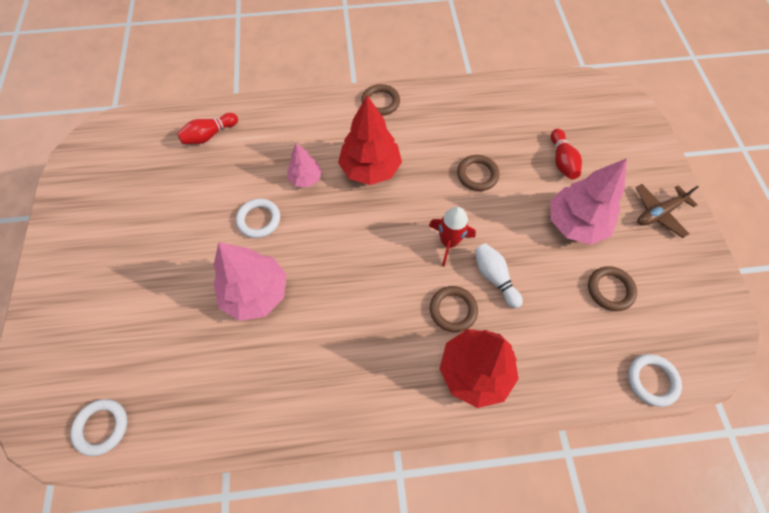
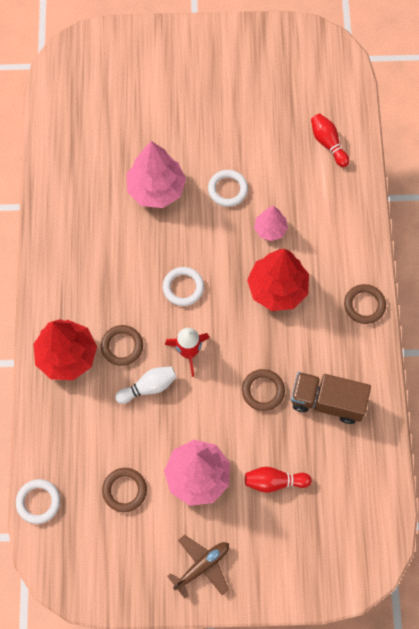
camera: 95 degrees right, 5 degrees up
white ring [71,399,128,456] -> white ring moved to [163,267,204,306]
brown plane [636,184,699,238] -> brown plane turned 75 degrees clockwise [167,535,229,598]
none -> brown truck [291,372,371,424]

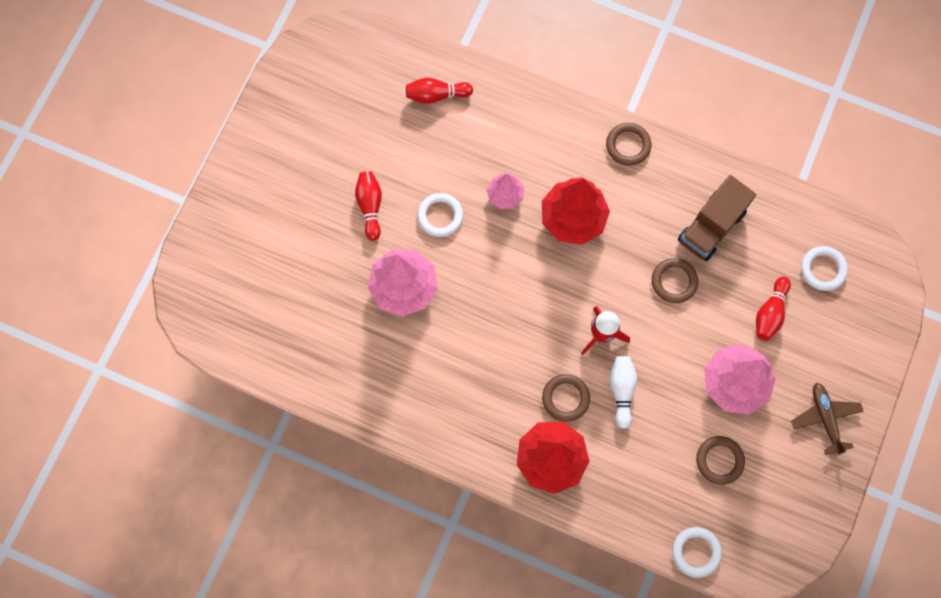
camera: 65 degrees left, 5 degrees up
white ring [163,267,204,306] -> white ring moved to [801,246,848,291]
none -> red bowling pin [355,171,382,241]

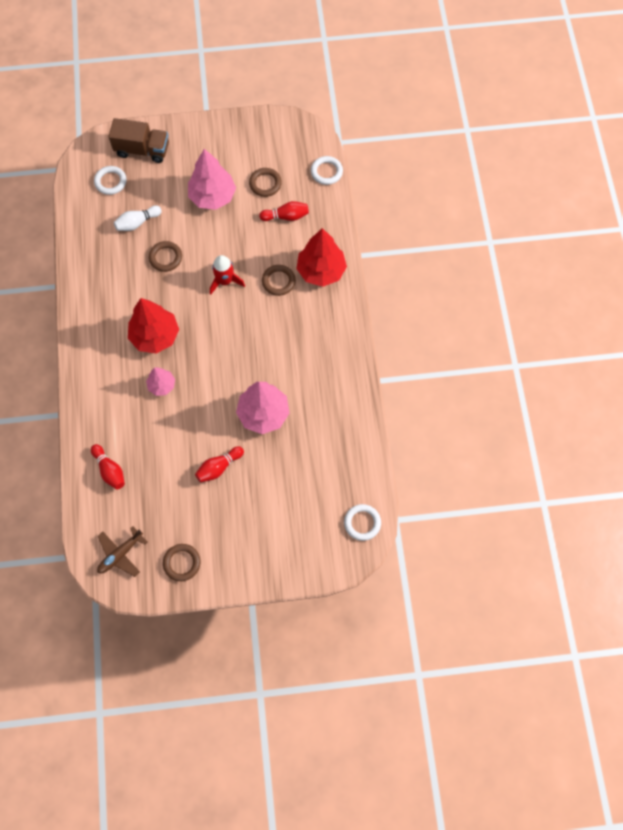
camera: 120 degrees left, 5 degrees down
white ring [417,193,463,237] -> white ring moved to [344,504,381,541]
brown ring [606,123,652,166] -> brown ring moved to [163,544,201,581]
white bowling pin [609,356,637,429] -> white bowling pin moved to [114,206,162,231]
brown truck [678,175,756,261] -> brown truck moved to [108,118,169,163]
red bowling pin [756,276,791,341] -> red bowling pin moved to [259,201,309,221]
brown plane [791,382,863,455] -> brown plane moved to [97,526,147,577]

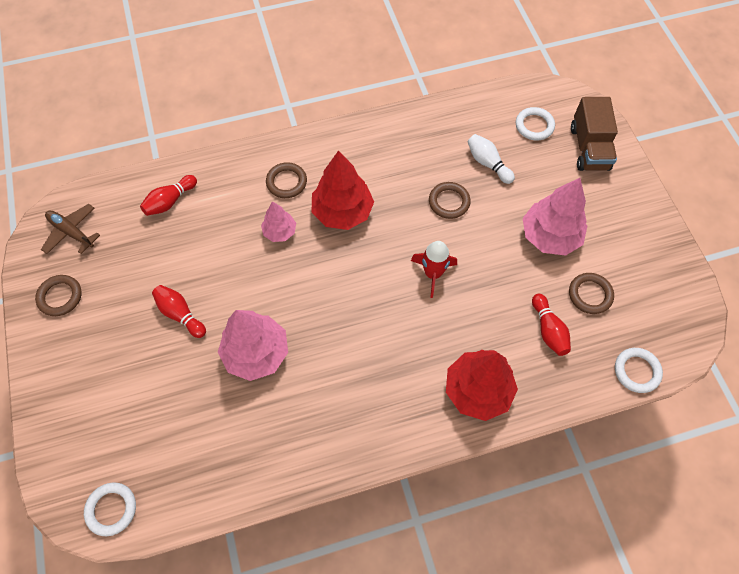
camera: 80 degrees right, 5 degrees down
brown ring [262,265,296,296] -> brown ring moved to [266,162,307,198]

